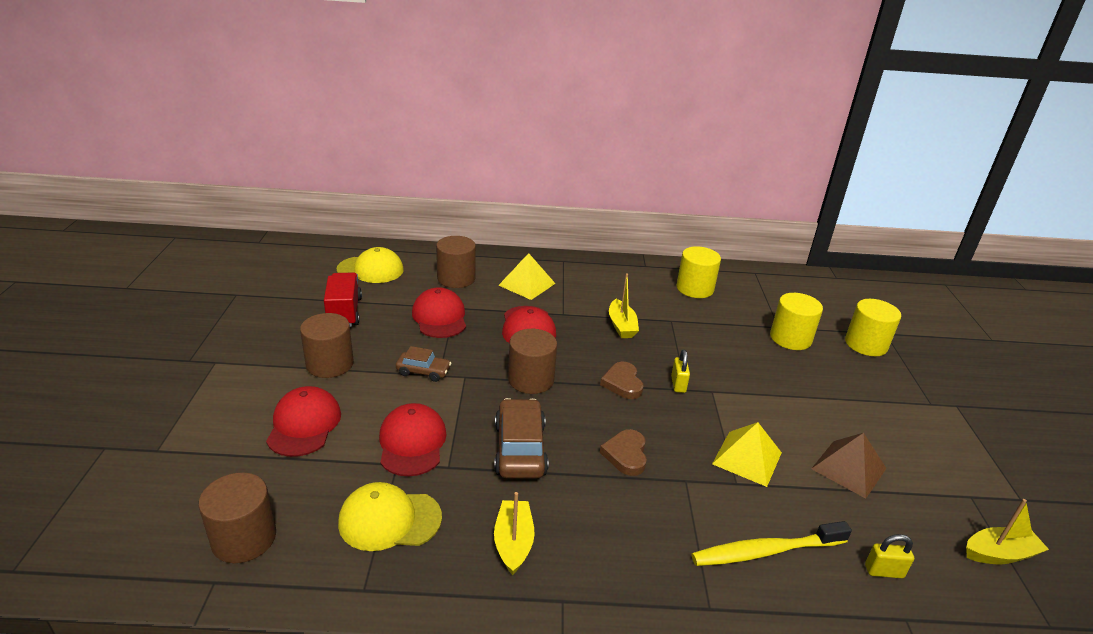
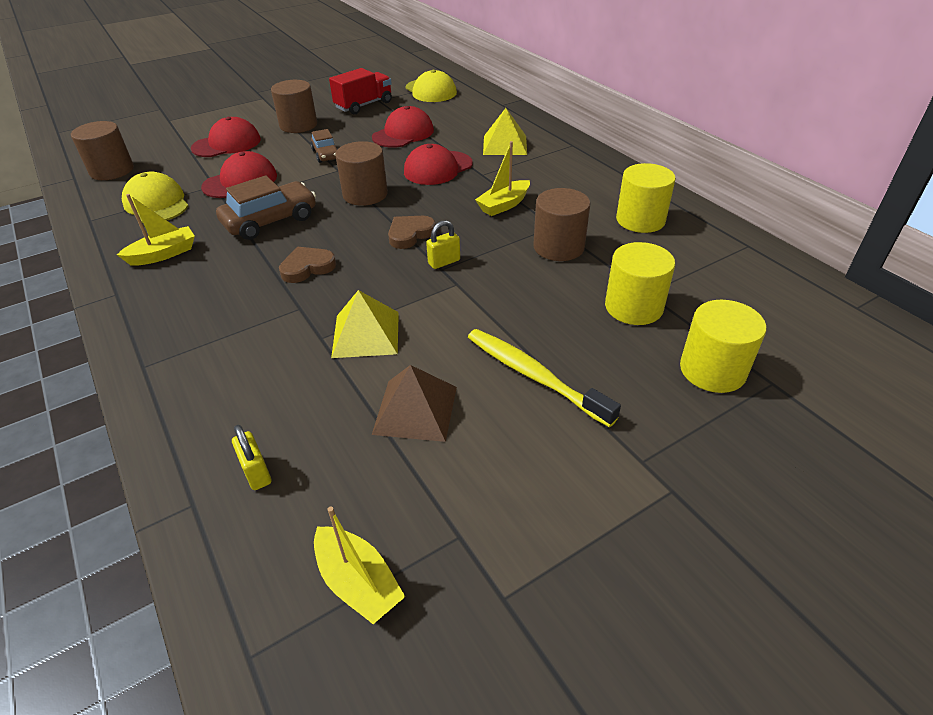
camera: 60 degrees right, 10 degrees up
brown cylinder [436,236,476,288] -> brown cylinder moved to [533,188,591,261]
yellow toothbrush [692,521,852,566] -> yellow toothbrush moved to [468,329,621,427]

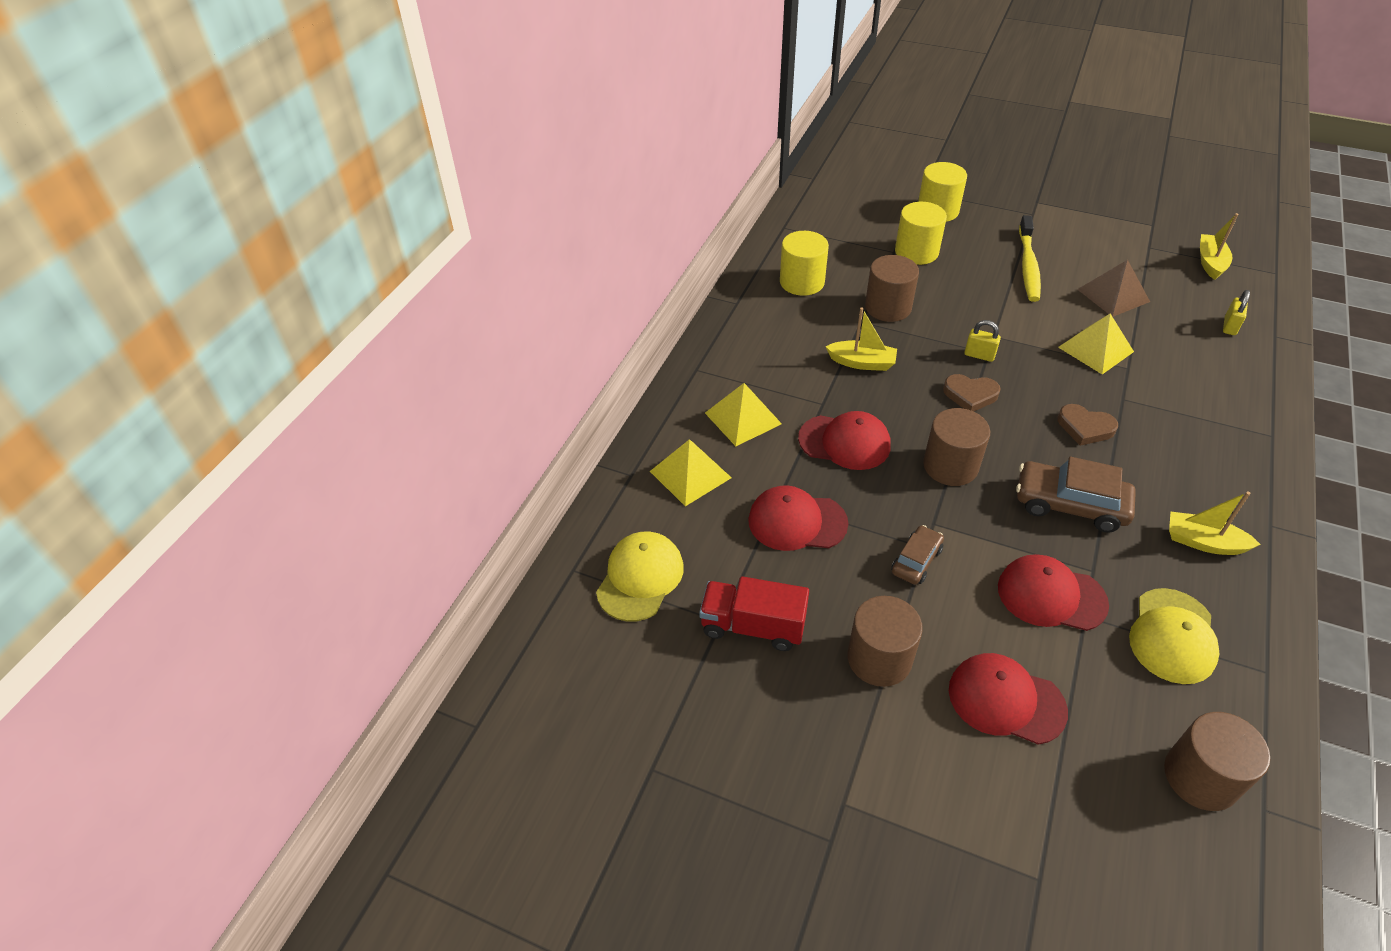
camera: 125 degrees left, 5 degrees up
none -> yellow pyramid [650,439,732,506]

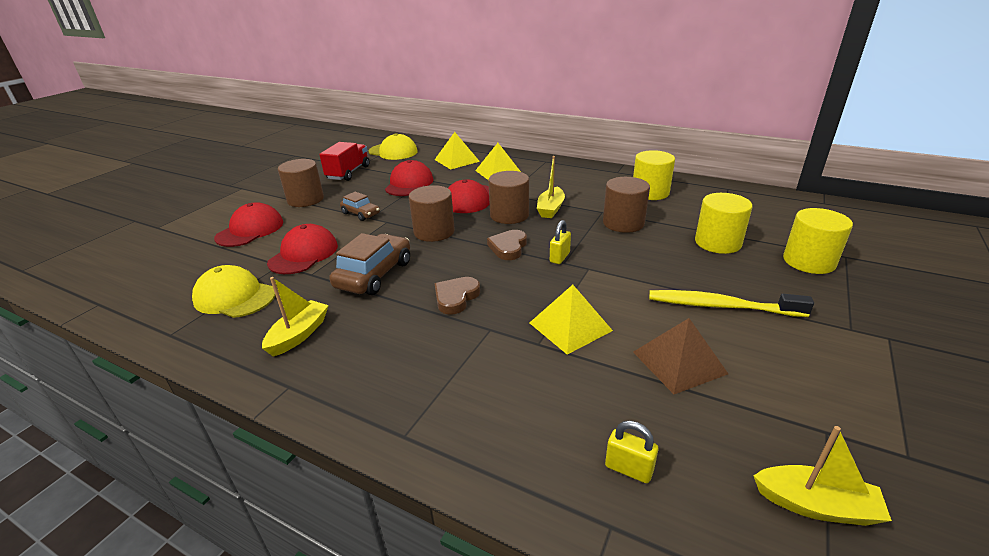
camera: 95 degrees right, 15 degrees down
brown cylinder [1164,712,1270,811] -> brown cylinder moved to [488,171,529,224]

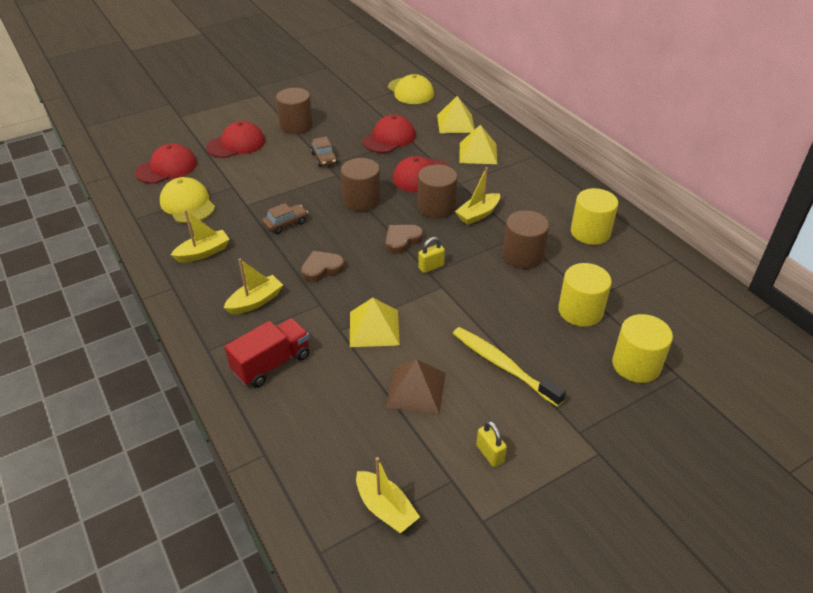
camera: 30 degrees right, 10 degrees up
red cap [267,224,338,274] -> red cap moved to [135,143,197,184]
red truck [319,142,369,181] -> red truck moved to [225,318,310,387]
brown car [329,233,410,295] -> brown car [262,203,308,234], size x0.58
yellow padlock [605,421,658,483] -> yellow padlock moved to [476,420,507,467]
none -> yellow boat [224,259,283,315]

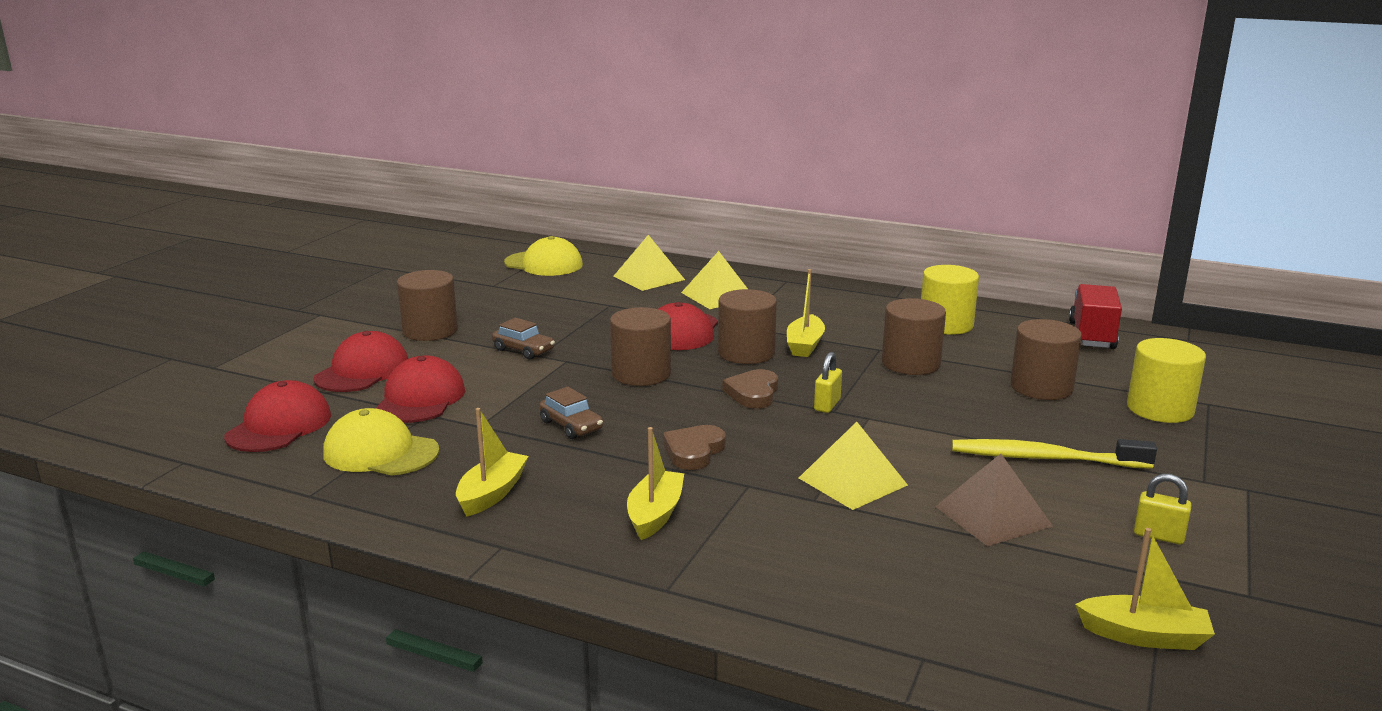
camera: 35 degrees left, 20 degrees down
red truck [225,318,310,387] -> red truck moved to [1069,284,1122,349]
brown car [262,203,308,234] -> brown car turned 120 degrees clockwise [539,387,603,439]
red cap [362,114,416,153] -> red cap moved to [376,356,465,423]
yellow cylinder [558,263,612,327] -> brown cylinder [1010,319,1082,400]

